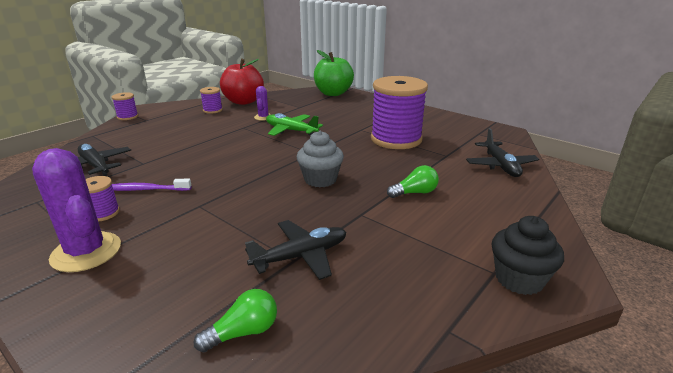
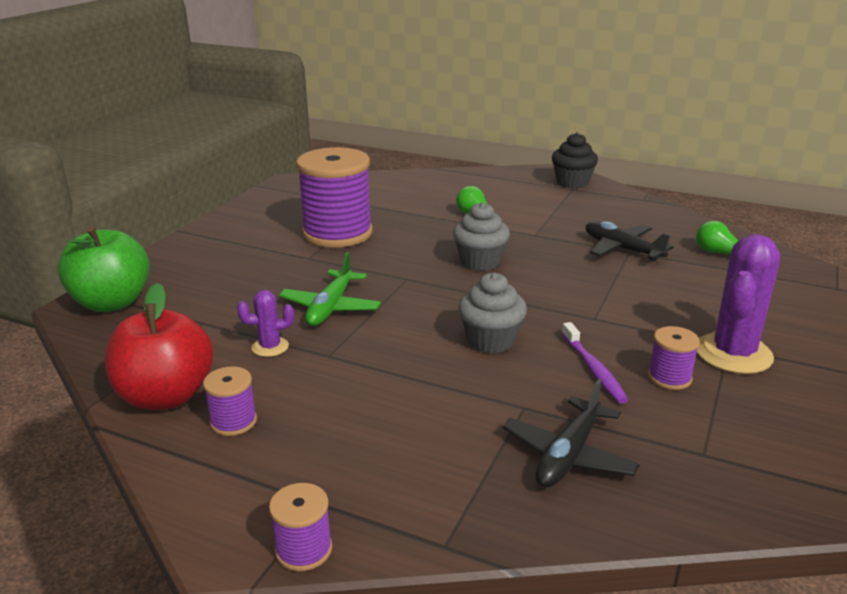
camera: 105 degrees left, 0 degrees up
black plane [466,128,540,177] -> none
none -> grey cupcake [458,272,527,354]

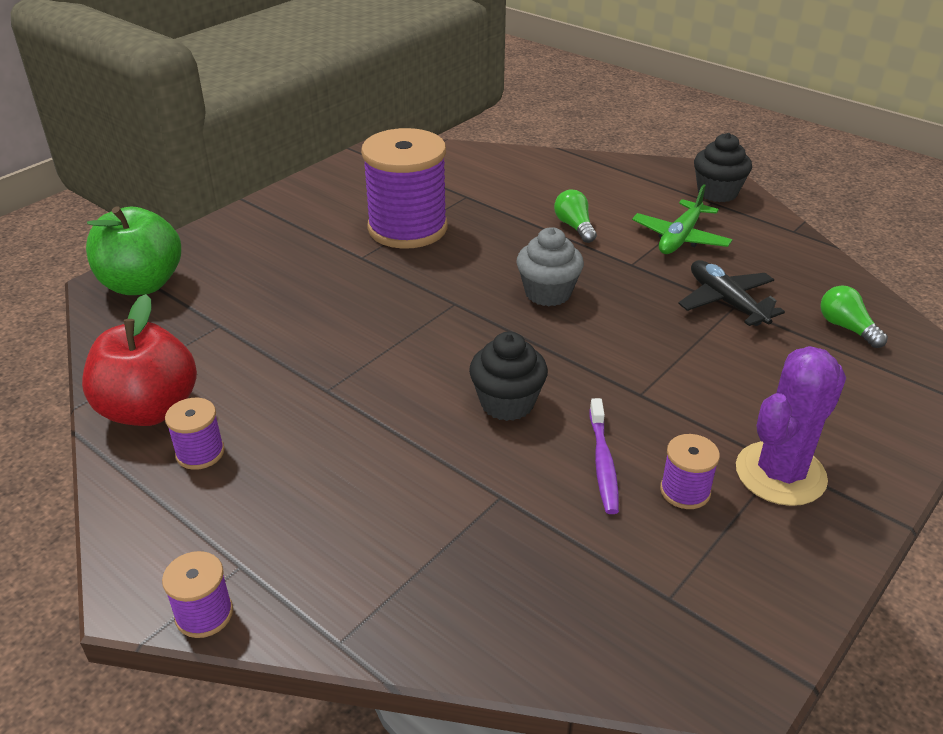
camera: 15 degrees right, 10 degrees up
purple cactus [237,290,294,357] -> none
green plane [279,252,381,326] -> green plane moved to [632,184,732,254]
grey cupcake [458,272,527,354] -> black cupcake [469,331,548,421]
black plane [503,379,640,488] -> none

